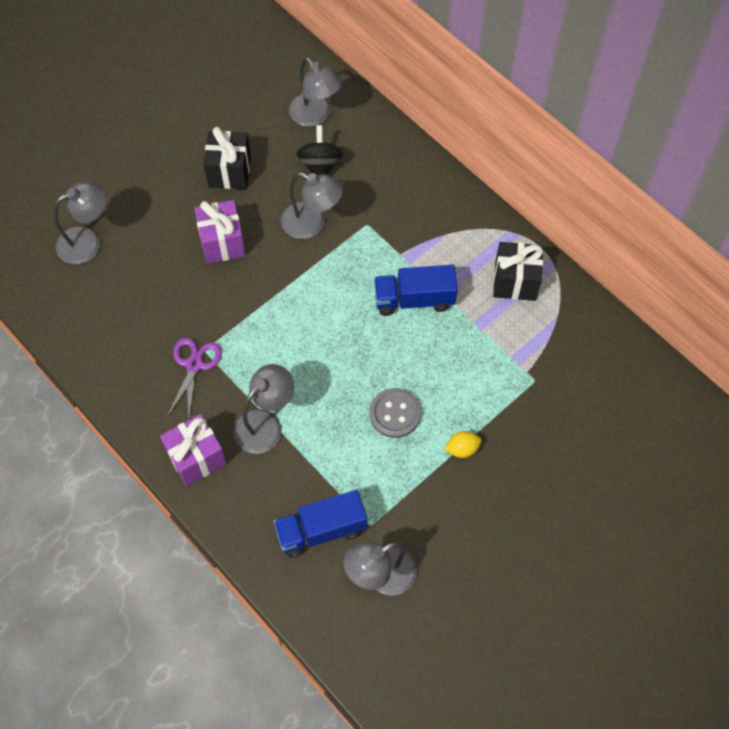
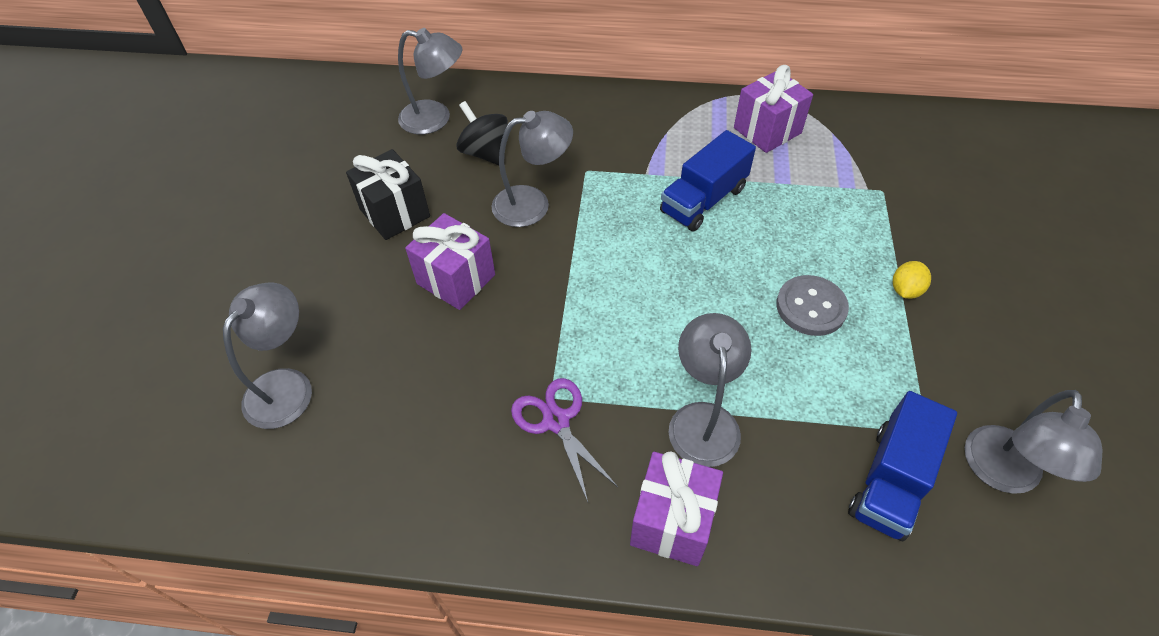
camera: 40 degrees left, 10 degrees down
black gift [493,242,543,301] -> purple gift [734,65,813,153]

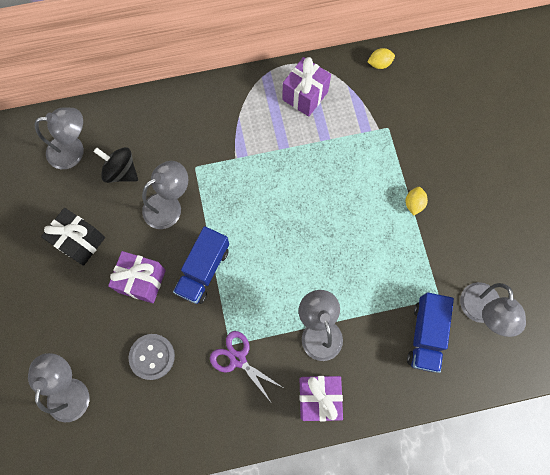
camera: 20 degrees left, 20 degrees up
blue truck [660,130,756,231] -> blue truck moved to [173,226,229,304]
grey button [776,275,849,336] -> grey button moved to [129,334,175,380]
none -> yellow lemon [368,48,395,69]

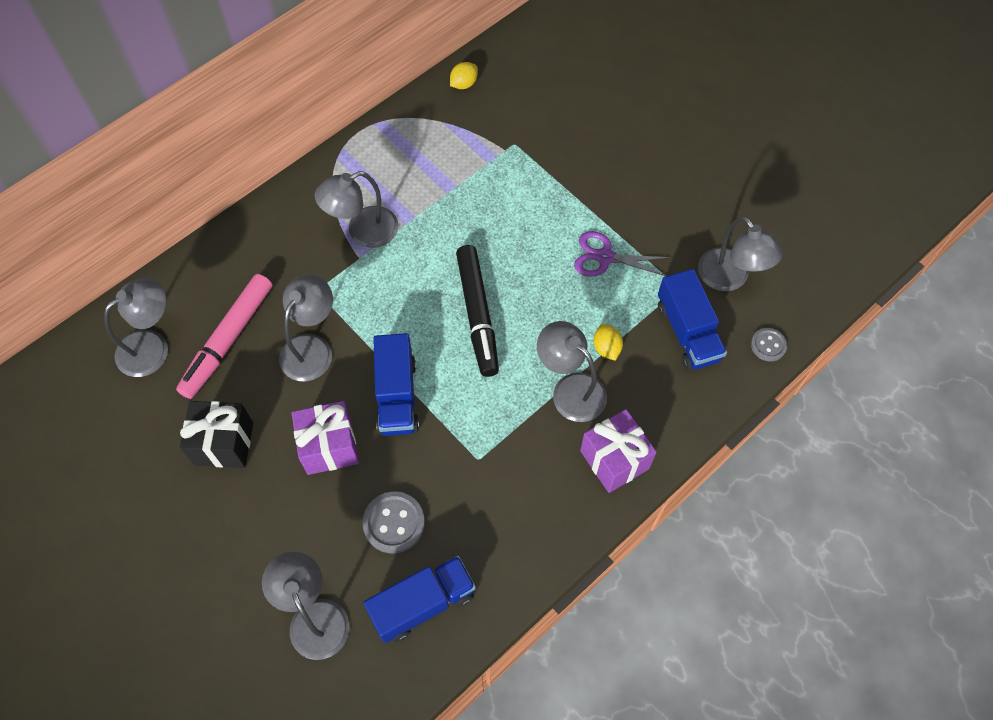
camera: 30 degrees left, 10 degrees down
black spinning top [93,147,138,183] -> pink marker [176,274,272,399]
purple scissors [210,331,282,402] -> purple scissors moved to [574,231,671,277]
purple gift [282,57,331,117] -> none
yellow lemon [406,187,428,215] -> yellow lemon moved to [593,324,623,361]
none -> grey lamp [315,171,398,248]
none -> blue truck [363,556,476,643]
none -> black marker [456,245,499,377]
none -> grey button [751,328,787,361]

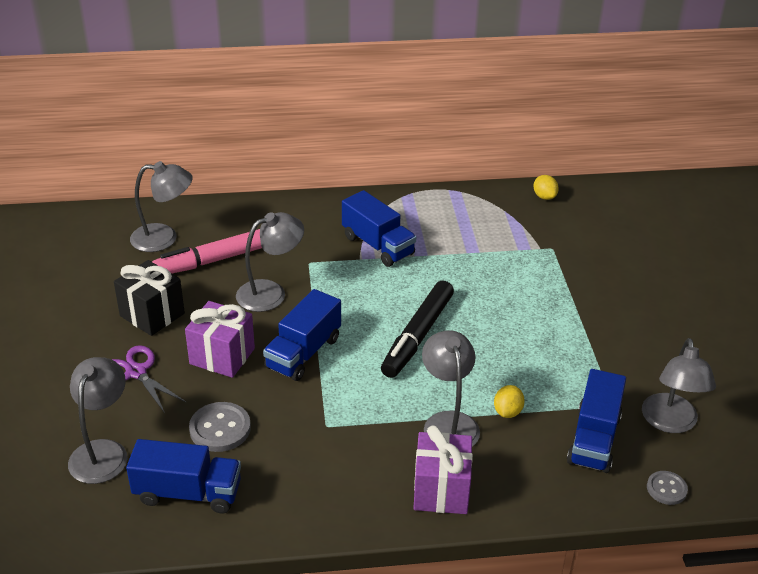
camera: 35 degrees right, 25 degrees down
grey lamp [315,171,398,248] -> blue truck [342,190,416,267]
yellow lemon [450,62,478,89] -> yellow lemon turned 75 degrees clockwise [533,175,559,200]
purple scissors [574,231,671,277] -> purple scissors moved to [111,345,186,413]

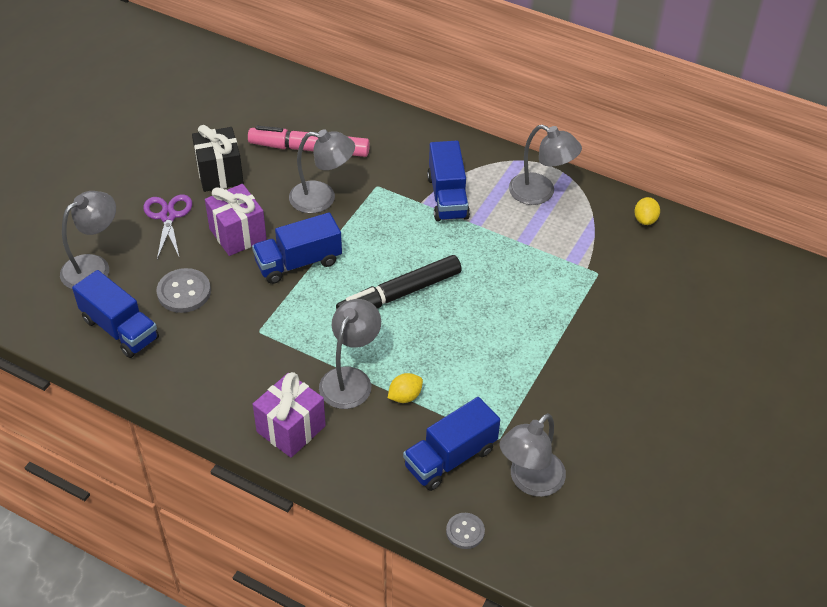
camera: 35 degrees right, 10 degrees up
grey lamp [130,161,193,252] -> grey lamp moved to [509,125,582,205]

